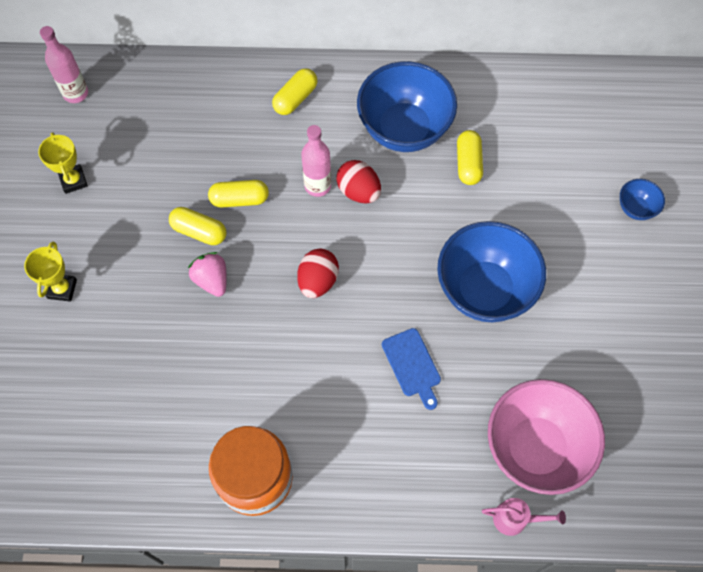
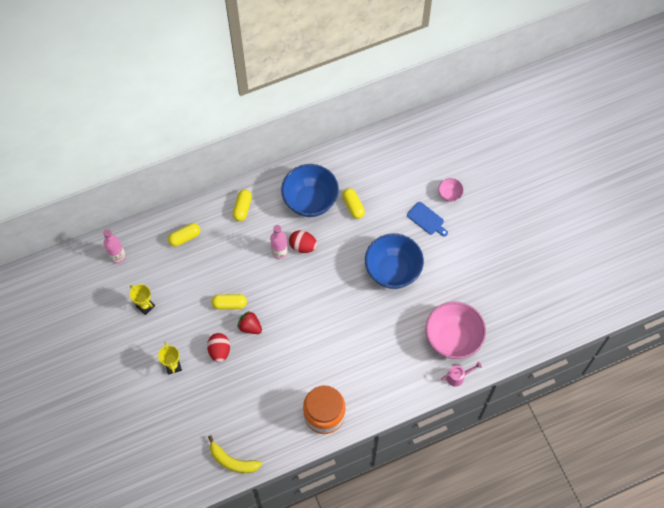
camera: 25 degrees left, 0 degrees up
pink strawberry [188,252,227,297] -> red strawberry [237,311,262,334]
yellow capsule [208,180,269,207] -> yellow capsule moved to [168,223,200,247]
red egg [297,248,339,298] -> red egg moved to [207,333,230,363]
blue cutting board [382,328,441,410] -> blue cutting board moved to [407,202,448,237]
blue bowl [620,179,665,220] -> pink bowl [438,178,464,202]
none -> yellow banana [208,435,262,473]

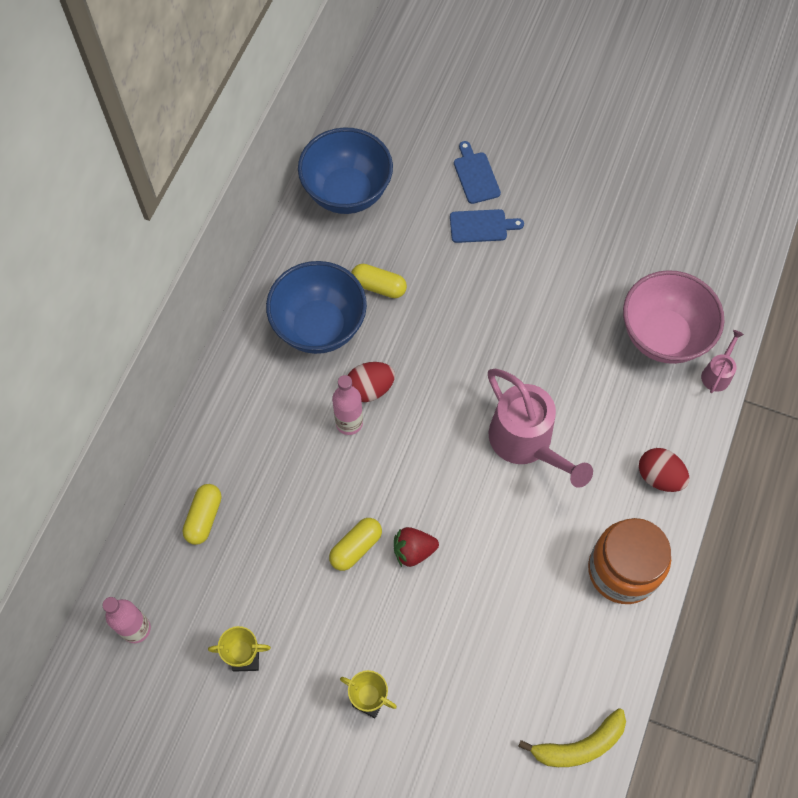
camera: 45 degrees left, 0 degrees up
red egg [207,333,230,363] -> red egg moved to [639,448,689,492]
yellow capsule [233,190,252,221] -> none
blue bowl [365,233,424,289] -> blue bowl moved to [298,128,393,214]
pink bowl [438,178,464,202] -> blue cutting board [454,141,501,204]
none -> pink watering can [488,369,593,488]

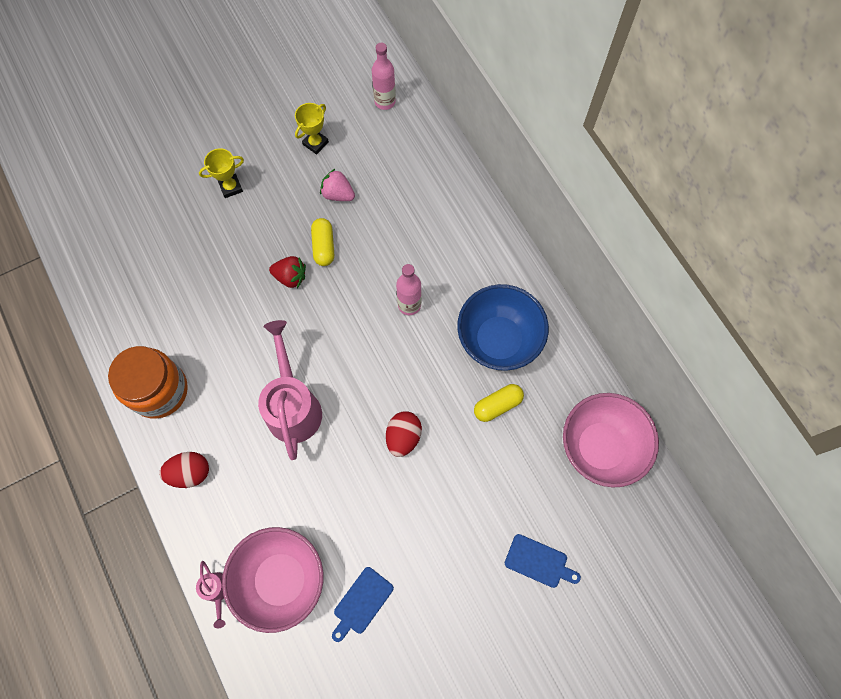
camera: 130 degrees right, 5 degrees up
yellow capsule [183,484,222,545] -> none
blue bowl [298,128,393,214] -> pink bowl [563,393,659,487]
red egg [348,362,395,402] -> red egg moved to [386,411,422,457]
red strawberry [394,527,439,567] -> red strawberry turned 75 degrees clockwise [269,256,306,288]
blue cutting board [450,209,524,243] -> blue cutting board moved to [332,567,394,642]
pink watering can [488,369,593,488] -> pink watering can turned 75 degrees clockwise [258,320,322,460]
yellow banana [518,708,626,767] -> none
none -> pink strawberry [320,169,355,201]

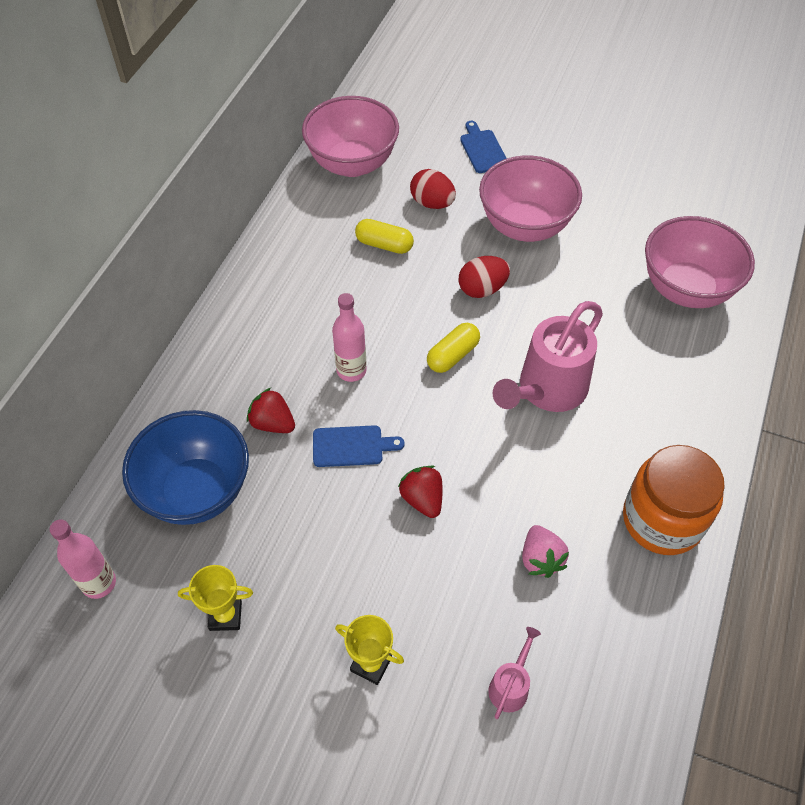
camera: 130 degrees left, 15 degrees down
red egg [159,452,209,488] -> red egg moved to [410,169,456,209]
pink watering can [196,561,226,628] -> pink watering can moved to [488,627,541,719]
yellow capsule [311,218,334,266] -> yellow capsule moved to [427,323,480,373]
pink strawberry [320,169,355,201] -> pink strawberry moved to [522,525,569,578]
blue cutting board [332,567,394,642] -> blue cutting board moved to [313,425,405,467]
blue bowl [457,284,549,371] -> blue bowl moved to [122,410,249,525]
none -> red strawberry [247,388,295,433]
none -> pink bowl [479,155,582,242]

